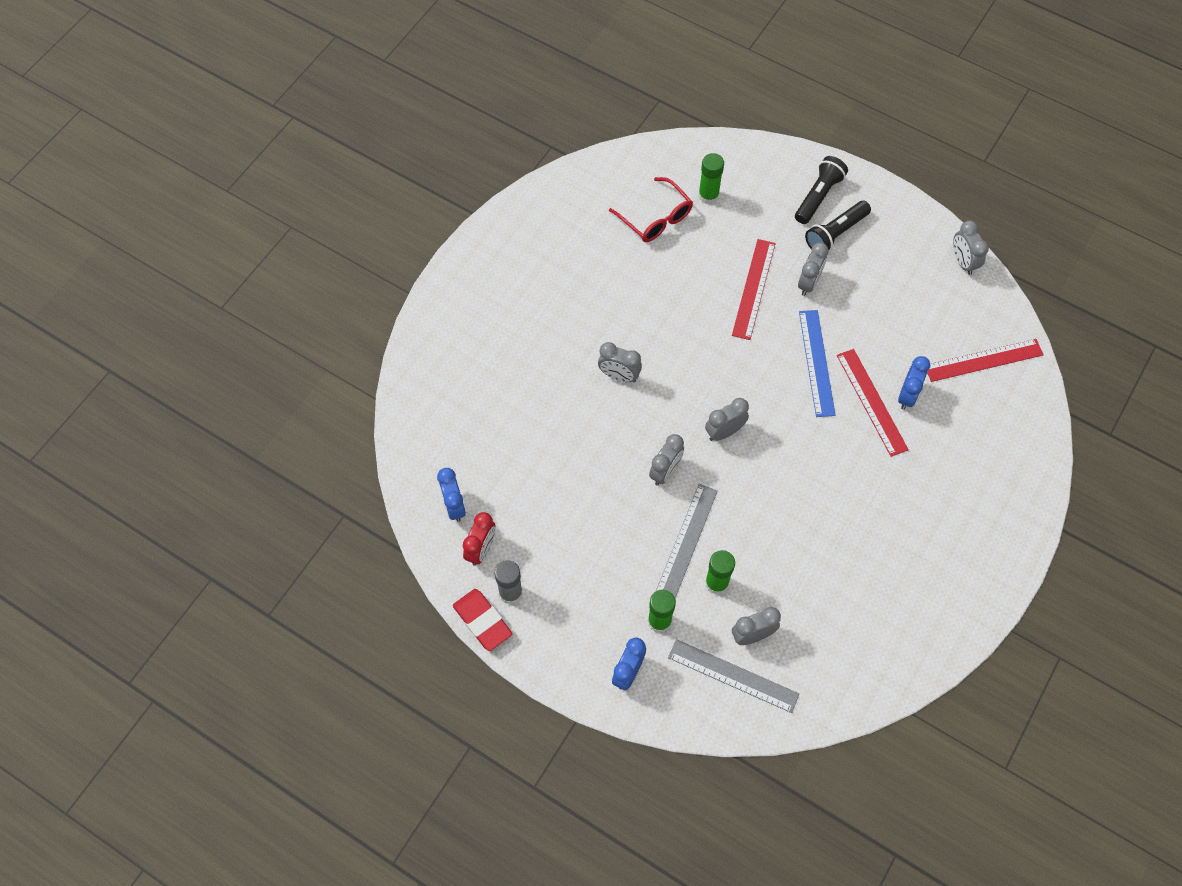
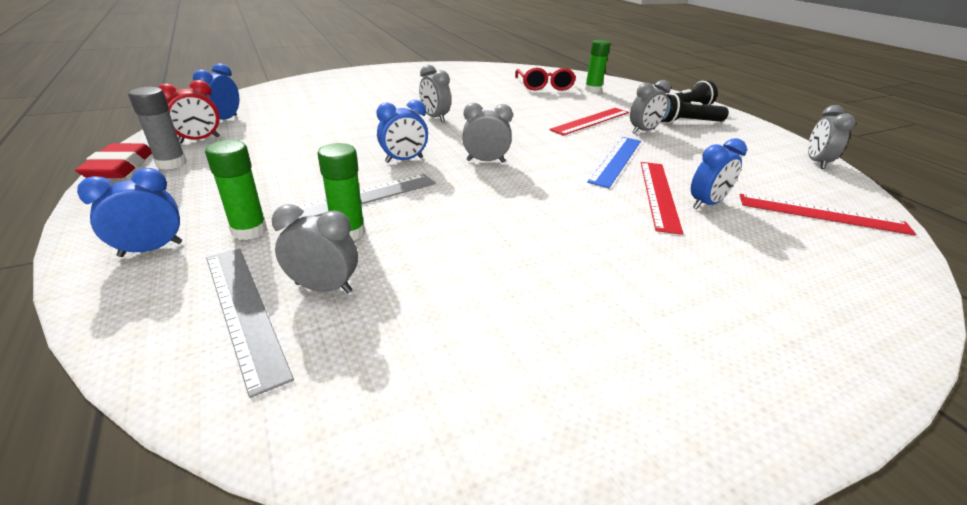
camera: 30 degrees right, 30 degrees down
grey clock [649,434,684,486] -> blue clock [376,100,428,163]

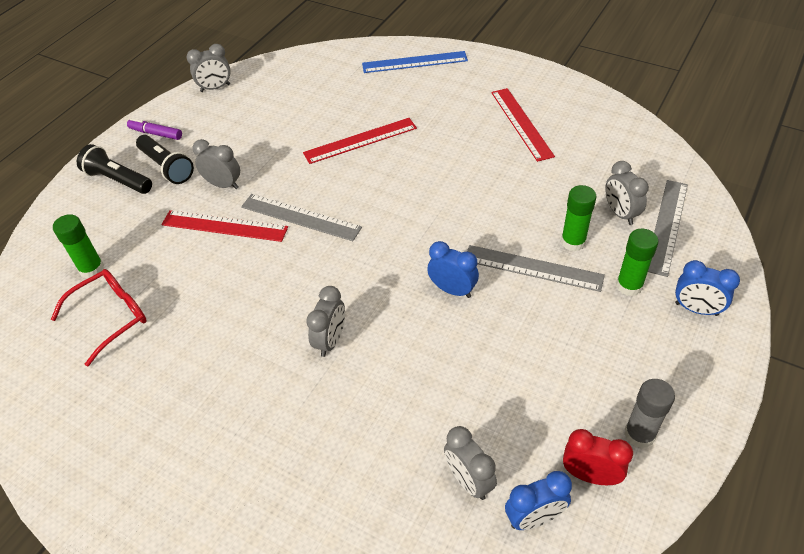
camera: 120 degrees left, 15 degrees up
red eraser [75,143,152,178] -> none
grey clock [462,103,513,163] -> grey clock moved to [444,426,497,500]
blue ruler [587,137,641,188] -> blue ruler moved to [362,51,468,73]
blue clock [691,138,747,209] -> none
red ruler [740,194,916,235] -> red ruler moved to [491,88,555,162]
none -> purple marker [127,118,182,140]
none -> grey ruler [241,194,362,241]

